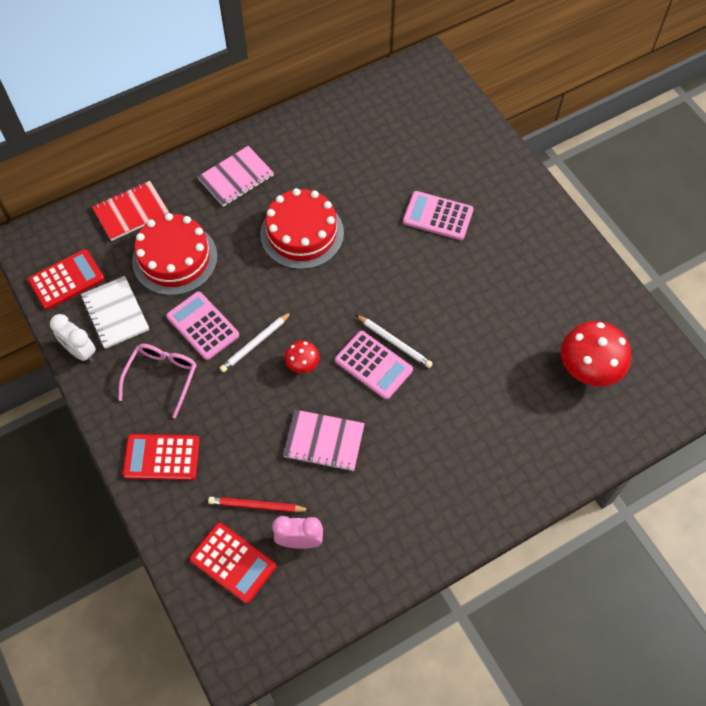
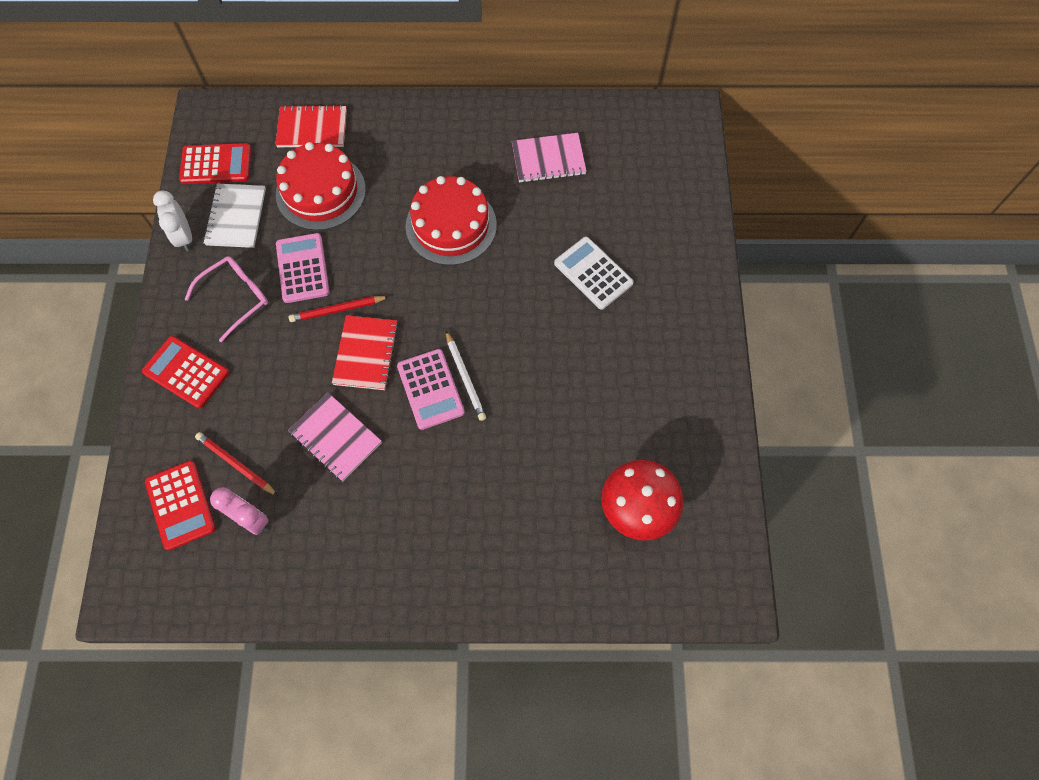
camera: 30 degrees right, 5 degrees up
pink notebook [198,146,274,207] -> pink notebook moved to [512,133,587,183]
white pencil [220,312,292,373] -> red pencil [289,296,389,322]
red mushroom [284,340,320,373] -> red notebook [332,315,398,390]
pink calculator [403,191,474,240] -> white calculator [554,237,634,310]

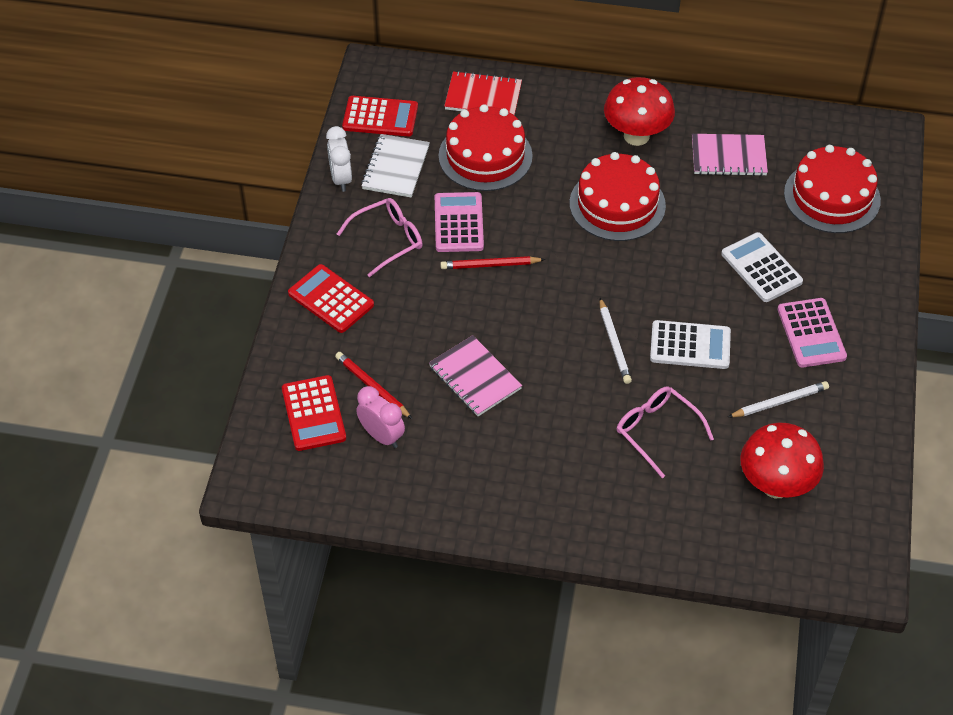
camera: 10 degrees right, 15 degrees down
red notebook [332,315,398,390] -> none
pink calculator [397,349,465,430] -> pink calculator moved to [777,298,847,368]
none -> red mushroom [604,77,675,146]
none -> pink glasses [617,386,714,478]
none -> white calculator [650,320,731,369]
none -> white pencil [728,381,829,417]
none -> red cake [784,145,881,233]

